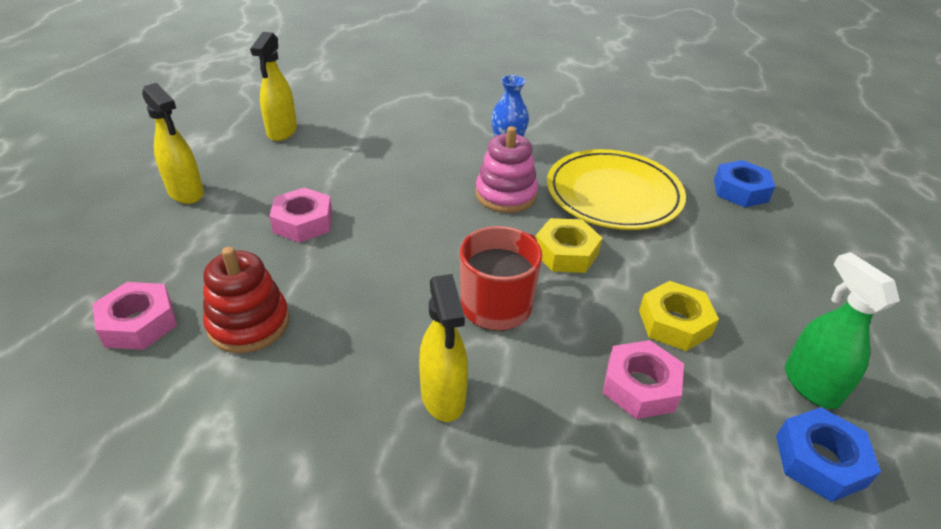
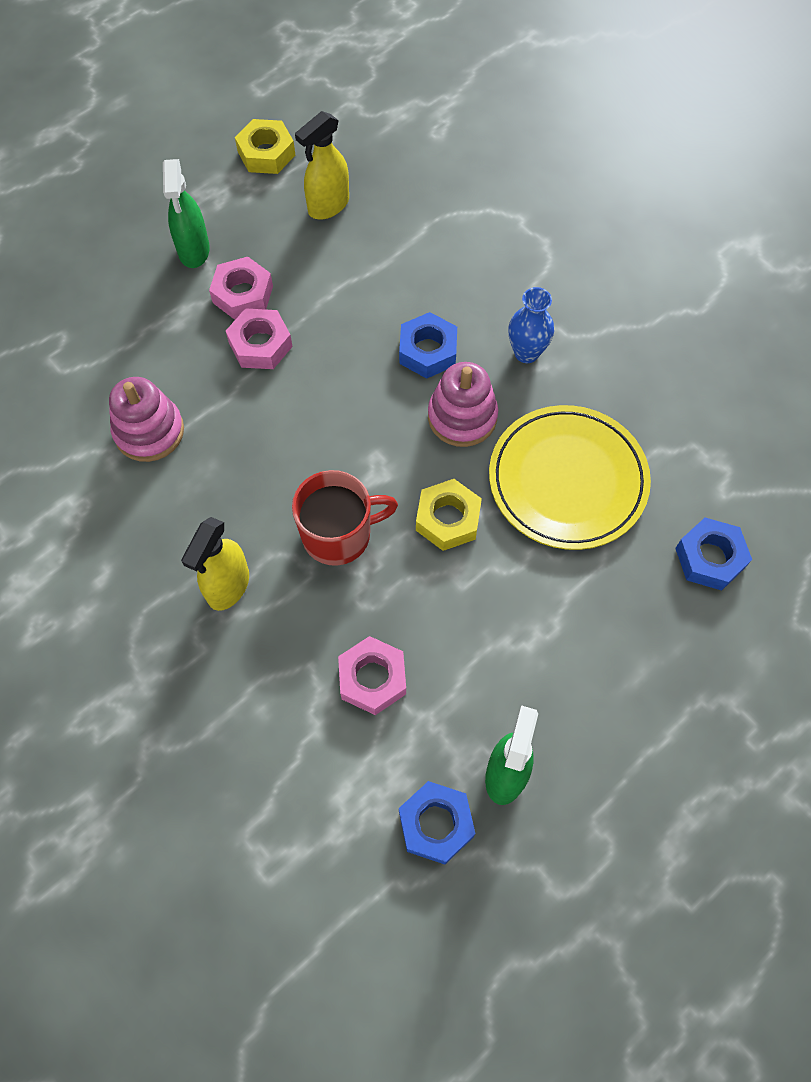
camera: 40 degrees right, 25 degrees up
pink nut [92,282,177,350] -> pink nut moved to [209,257,273,320]
yellow spray bottle [142,83,204,204] -> green spray bottle [163,159,210,268]
red stacking toy [203,247,290,353] -> pink stacking toy [109,377,184,462]
yellow nut [639,281,719,351] -> yellow nut moved to [235,119,295,174]
none -> blue nut [399,312,457,379]

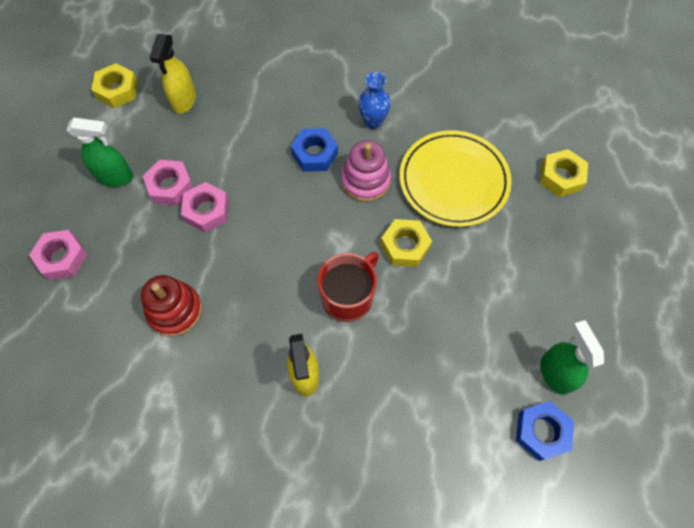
camera: 35 degrees left, 0 degrees up
pink stacking toy [109,377,184,462] -> red stacking toy [141,275,202,337]
green spray bottle [163,159,210,268] -> green spray bottle turned 45 degrees counterclockwise [66,118,133,187]
pink nut [338,636,406,715] -> pink nut moved to [29,230,88,280]
blue nut [675,517,752,591] -> yellow nut [540,149,588,197]

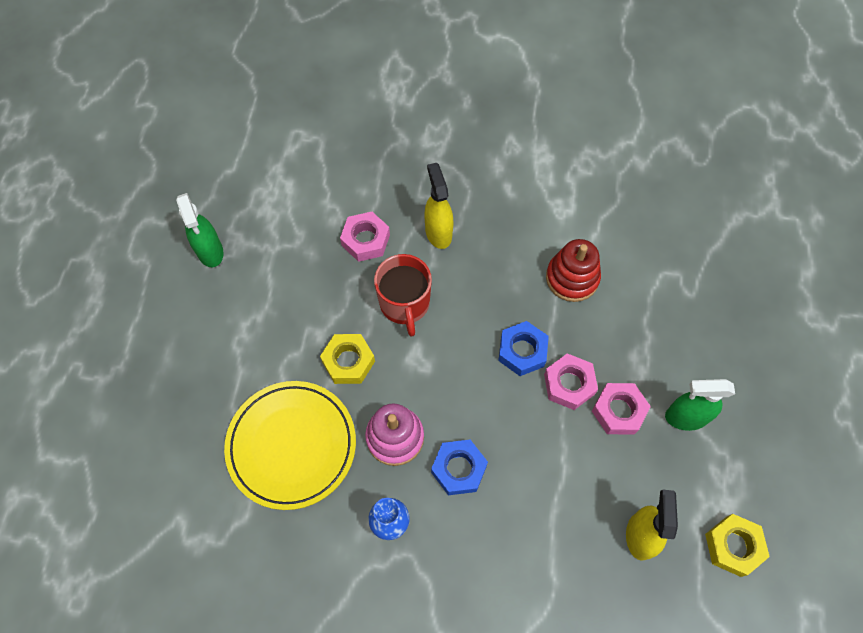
camera: 175 degrees right, 0 degrees up
pink nut [29,230,88,280] -> pink nut moved to [340,212,390,262]
red mug [317,252,379,322] -> red mug turned 45 degrees counterclockwise [374,254,432,337]
blue nut [516,401,574,461] -> blue nut moved to [498,321,549,376]
yellow nut [540,149,588,197] -> none

